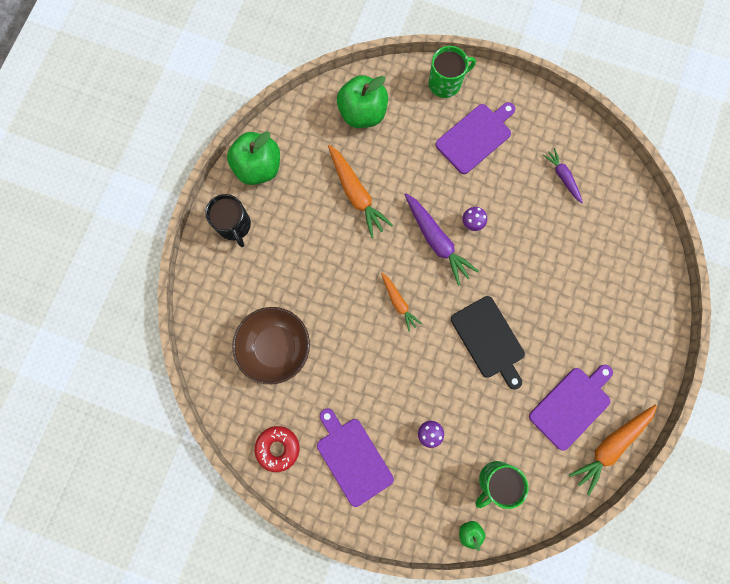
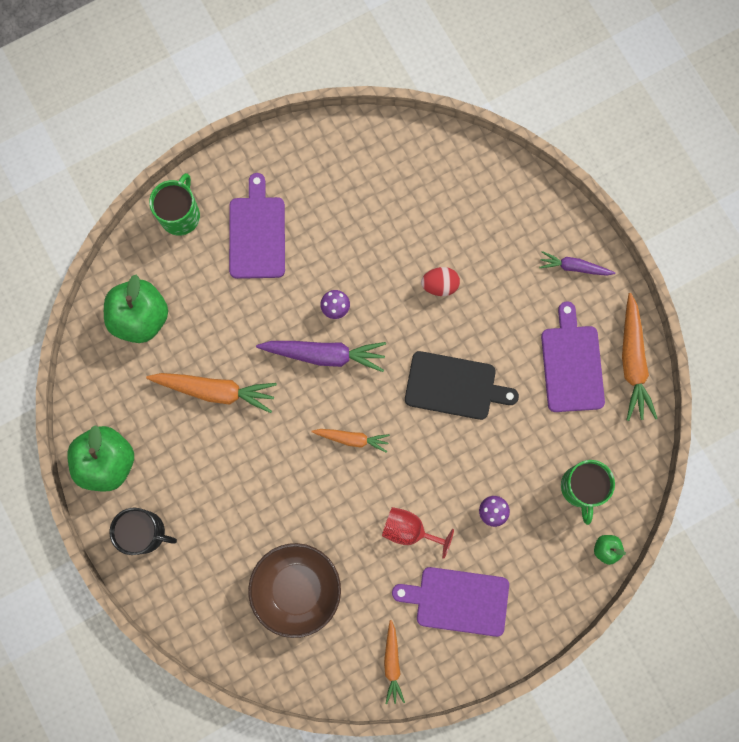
camera: 50 degrees left, 0 degrees up
red donut [255,426,299,472] -> orange carrot [384,620,405,704]
purple carrot [543,148,583,203] -> purple carrot moved to [539,251,615,276]
none -> red goblet [382,507,454,559]
none -> red egg [421,267,460,296]

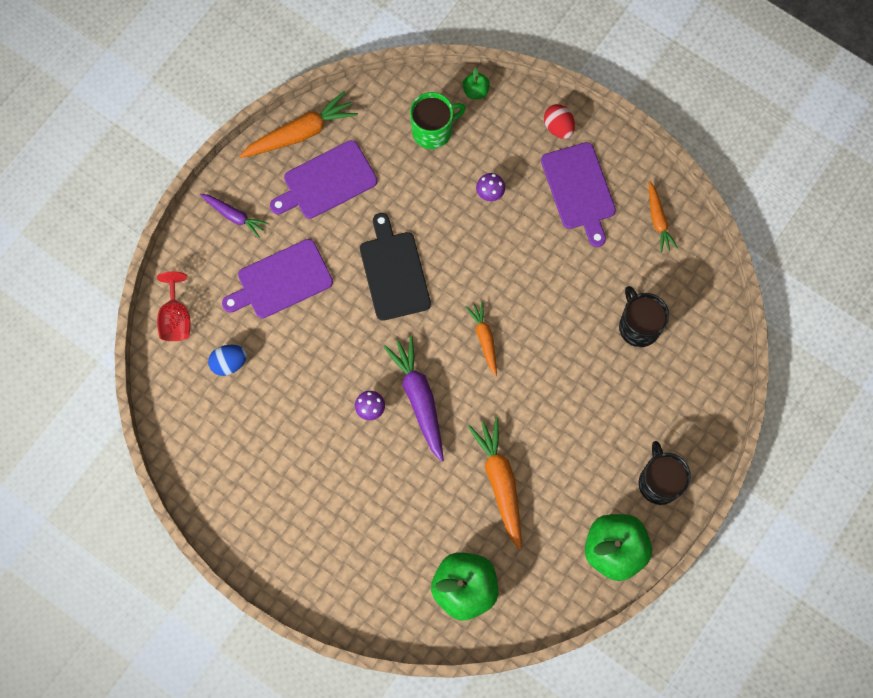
camera: 115 degrees left, 5 degrees down
green mug [149,173,200,236] -> none
purple cutting board [229,173,285,279] -> purple cutting board moved to [222,239,333,318]
brown bowl [248,543,341,638] -> black mug [619,286,669,347]
red goblet [382,507,454,559] -> red goblet moved to [157,272,191,341]
orange carrot [384,620,405,704] -> orange carrot turned 105 degrees clockwise [649,181,678,253]
red egg [421,267,460,296] -> red egg moved to [544,104,575,139]
purple carrot [539,251,615,276] -> purple carrot turned 45 degrees counterclockwise [200,194,268,238]
none -> blue egg [208,345,247,376]

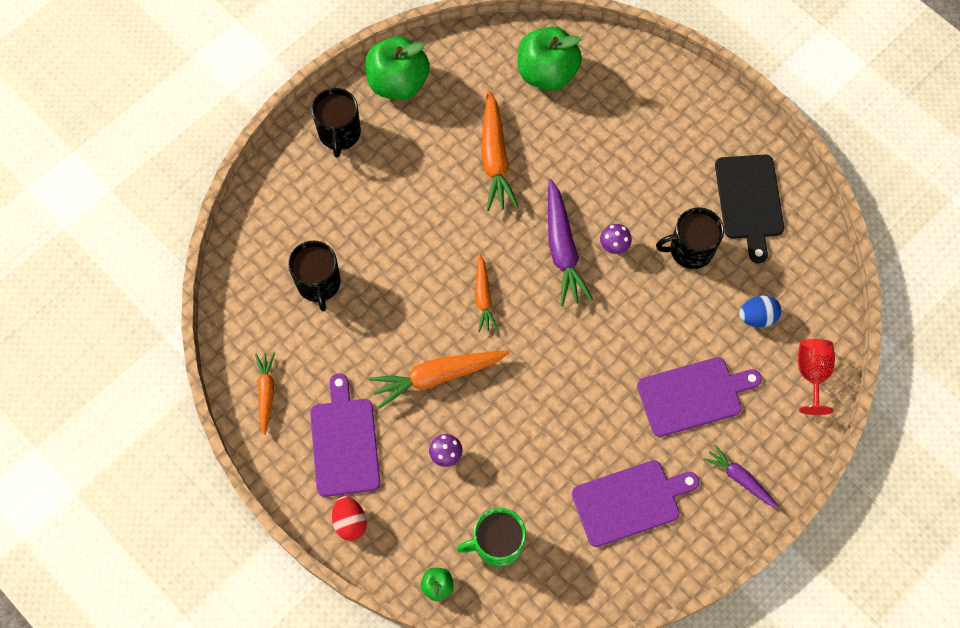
camera: 170 degrees left, 5 degrees down
orange carrot [239,91,358,158] -> orange carrot moved to [369,350,509,409]
black cutting board [360,213,431,321] -> black cutting board moved to [715,155,784,264]
none -> black mug [656,207,724,269]

